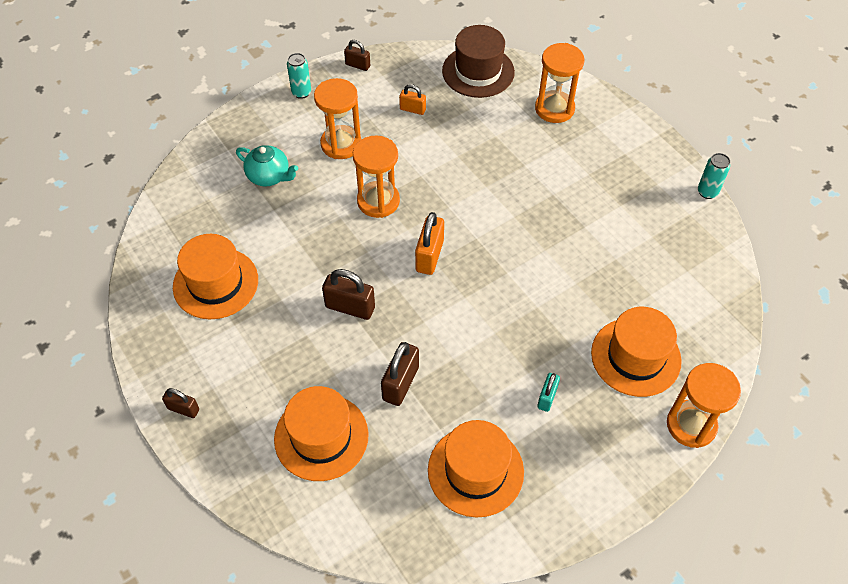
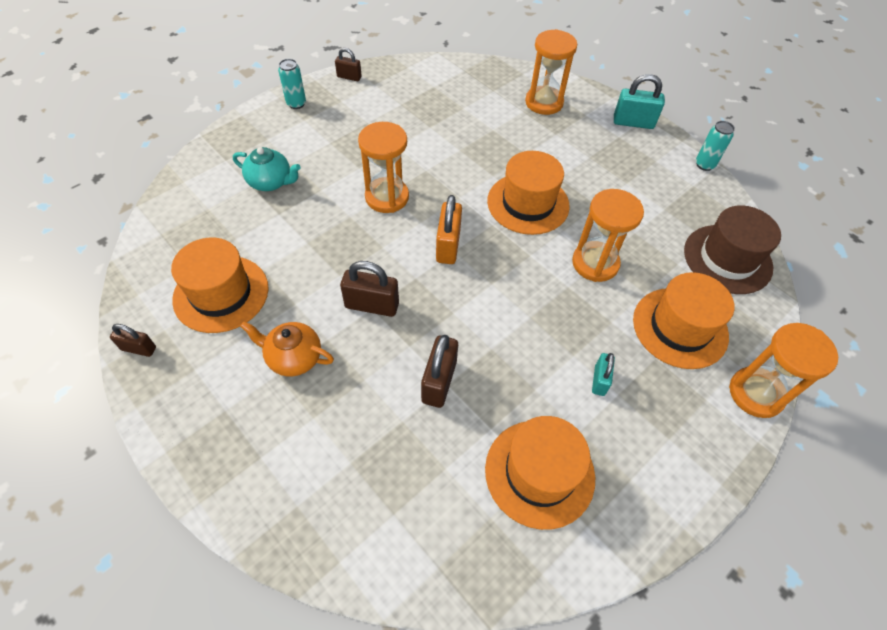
camera: 10 degrees left, 0 degrees up
brown padlock [162,388,199,418] -> brown padlock moved to [110,324,156,357]
orange hat [274,386,369,481] -> orange hat moved to [487,151,570,235]
orange hourglass [314,78,361,159] -> orange hourglass moved to [572,189,644,282]
orange padlock [399,84,426,115] -> none
brown hat [442,25,515,98] -> brown hat moved to [684,205,781,294]
none -> orange teapot [240,322,334,377]
none -> turquoise padlock [614,74,665,129]

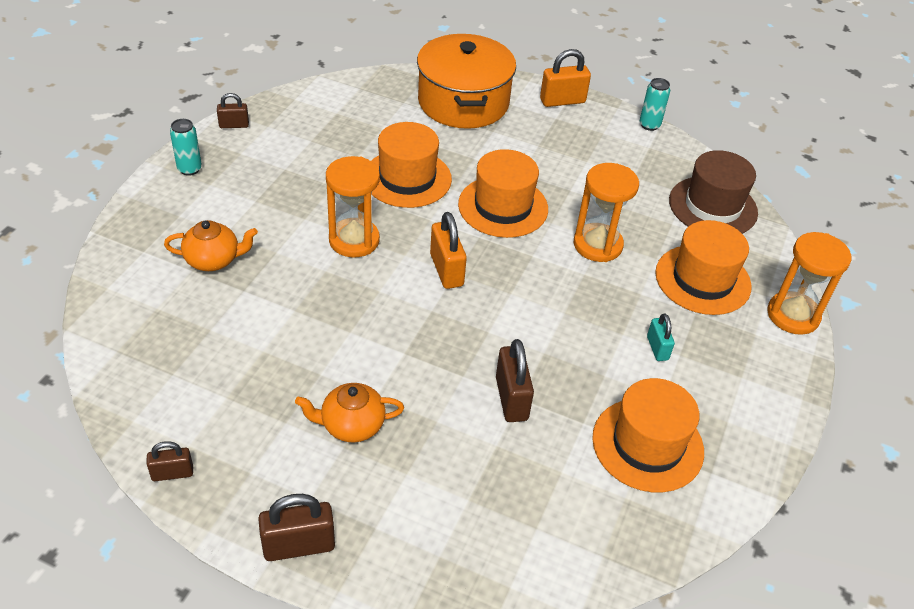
camera: 25 degrees left, 10 degrees down
orange hat [171,238,269,333] -> orange hat moved to [371,122,452,208]
turquoise teapot [233,147,301,191] -> orange teapot [164,220,258,271]
brown padlock [340,261,399,317] -> brown padlock moved to [258,494,335,561]
orange hourglass [525,29,577,115] -> orange pot [417,34,516,129]
turquoise padlock [614,74,665,129] -> orange padlock [540,49,591,107]

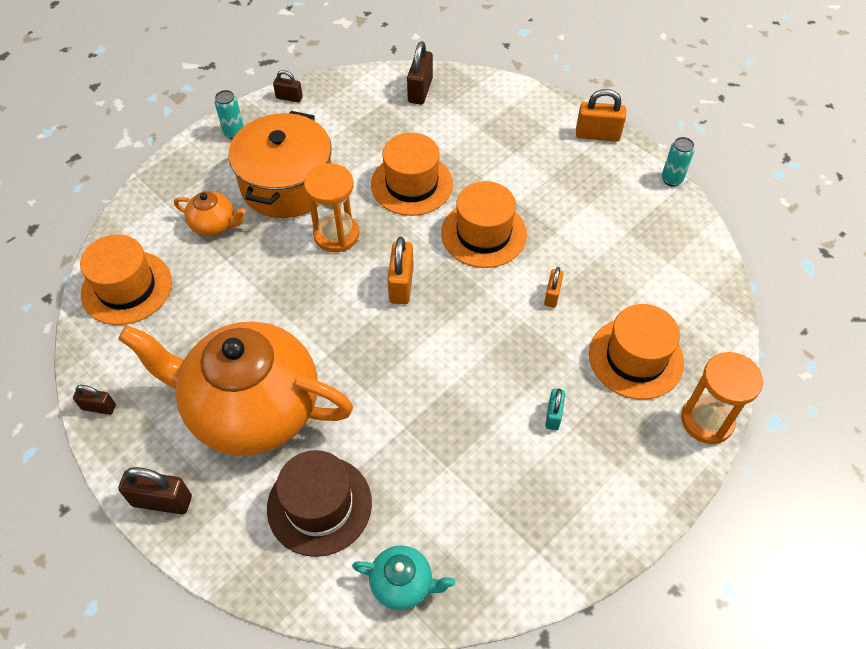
camera: 25 degrees right, 10 degrees up
orange teapot [295,383,404,442] -> orange teapot [118,322,353,456], size x2.43
orange pot [417,34,516,129] -> orange pot moved to [228,111,332,218]
brown padlock [496,339,534,422] -> brown padlock moved to [407,41,433,105]
orange hourglass [574,163,639,262] -> orange padlock [544,267,564,308]
orange hat [592,378,704,492] -> orange hat moved to [80,234,172,325]
brown hat [669,150,758,234] -> brown hat moved to [267,450,372,557]
none -> turquoise teapot [352,545,456,610]

